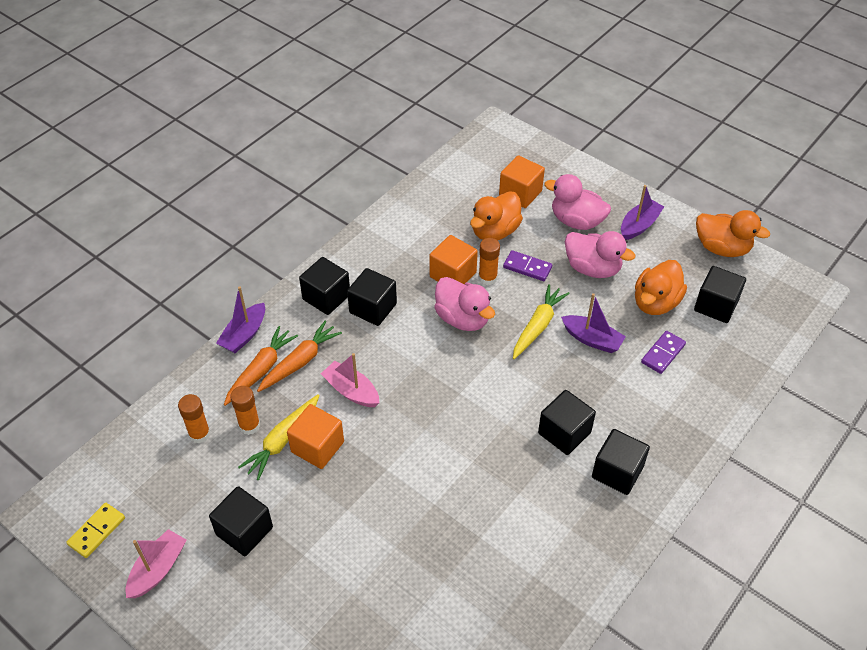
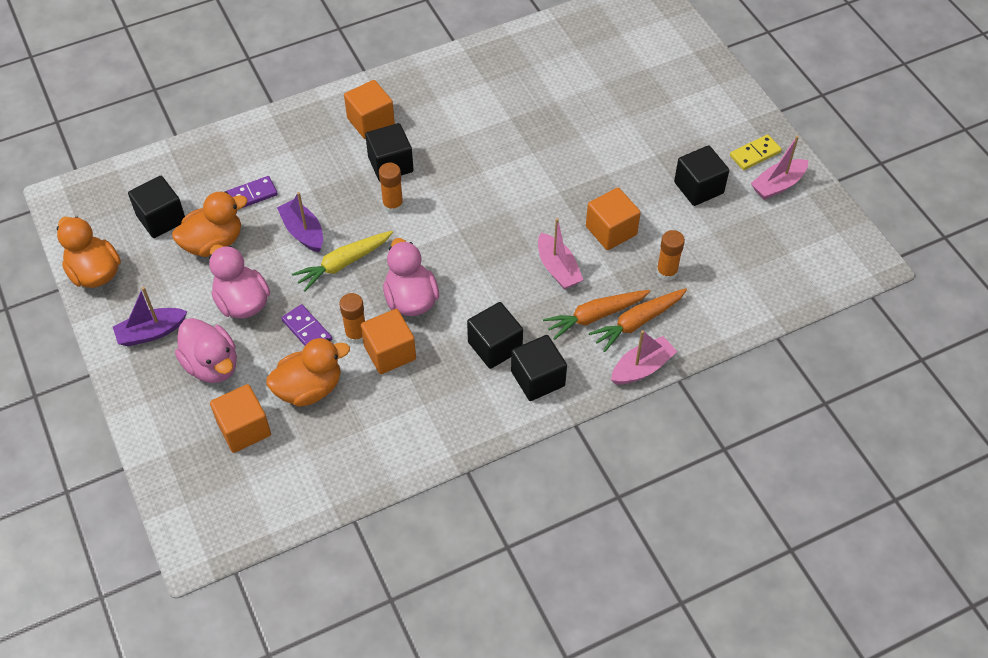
camera: 155 degrees left, 5 degrees up
yellow domino [66,503,125,558] -> yellow domino moved to [730,134,782,170]
orange glue stick [178,394,210,443] -> orange glue stick moved to [379,163,403,213]
purple boat [216,286,265,353] -> pink boat [611,330,677,385]
yellow carrot [238,394,320,480] -> none
black cube [592,429,650,495] -> orange cube [344,80,395,139]

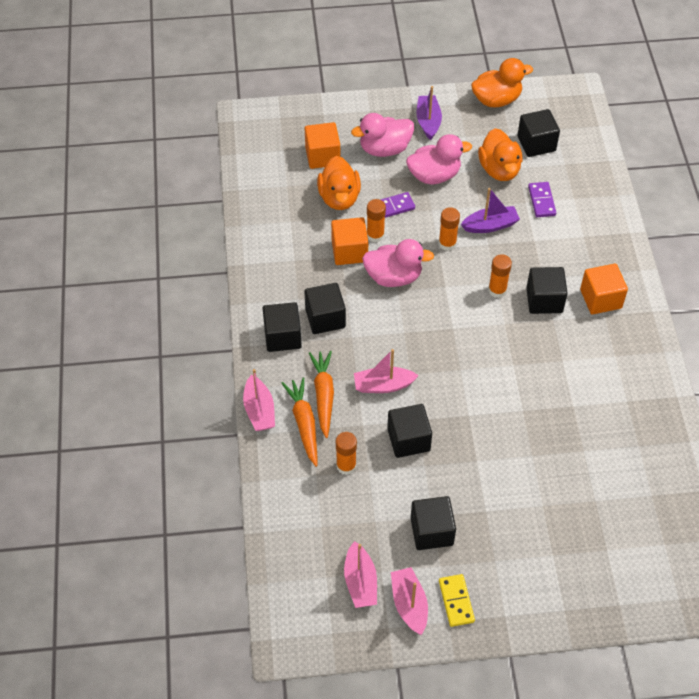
camera: 110 degrees right, 0 degrees up
yellow carrot [292,231,393,291] -> orange glue stick [439,207,460,251]
orange cube [586,188,641,250] -> black cube [387,404,432,458]
none -> pink boat [344,541,377,608]

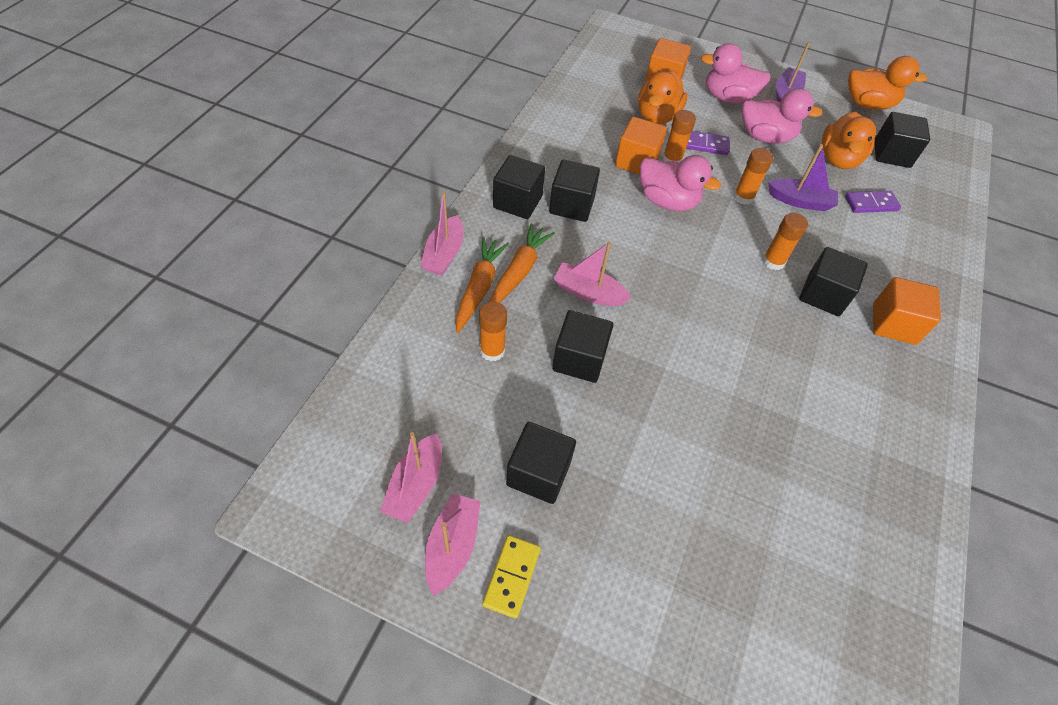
camera: 25 degrees right, 0 degrees up
purple domino [528,182,556,217] -> purple domino turned 60 degrees clockwise [845,191,901,213]

